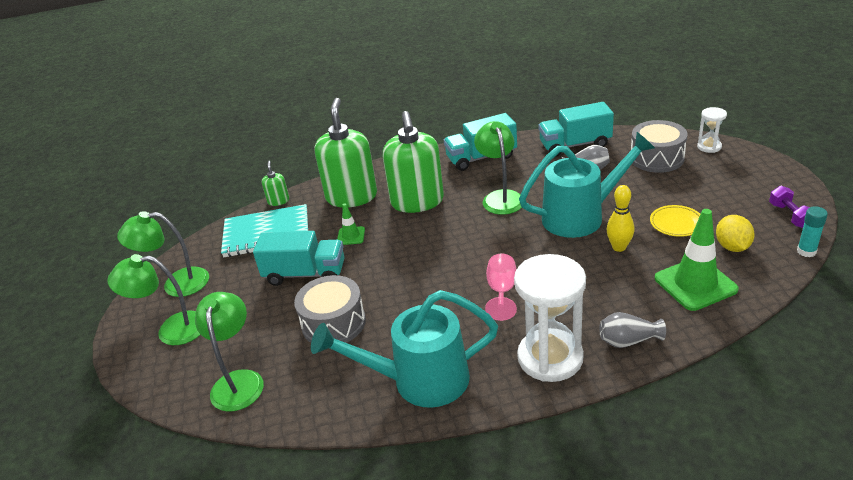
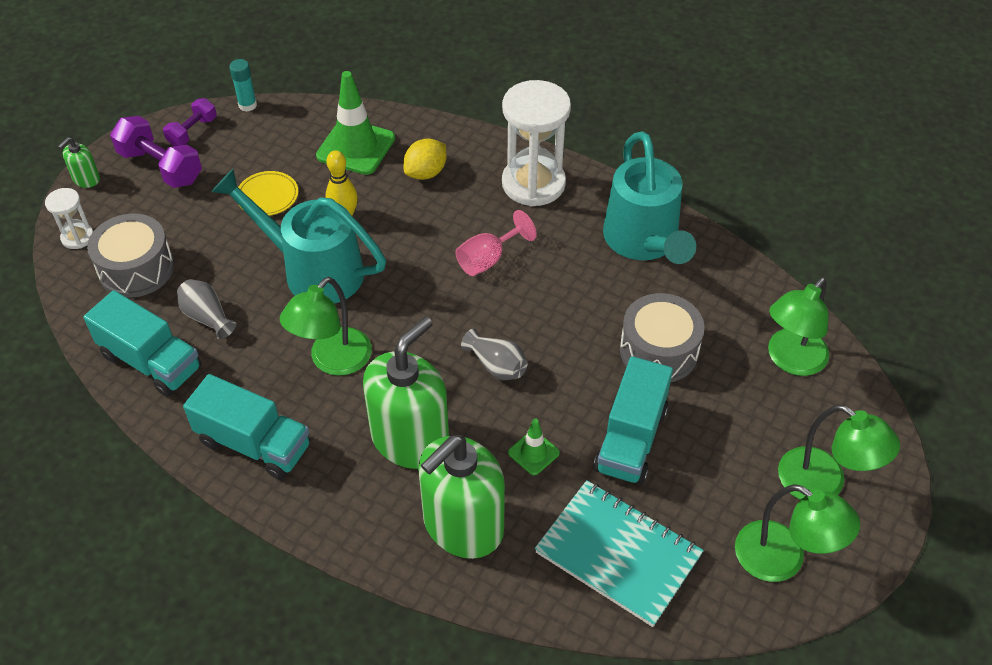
camera: 140 degrees left, 15 degrees up
turquoise truck [253,231,345,286] -> turquoise truck turned 120 degrees counterclockwise [594,356,673,485]
green soap dispenser [262,161,289,206] -> green soap dispenser moved to [58,137,100,188]
turquoise watering can [311,290,498,408] -> turquoise watering can turned 45 degrees clockwise [603,131,696,264]
grey vase [599,312,666,348] -> grey vase moved to [461,329,528,380]
yellow lemon [716,215,755,252] -> yellow lemon moved to [403,139,446,180]
none -> purple dumbbell [110,116,202,188]

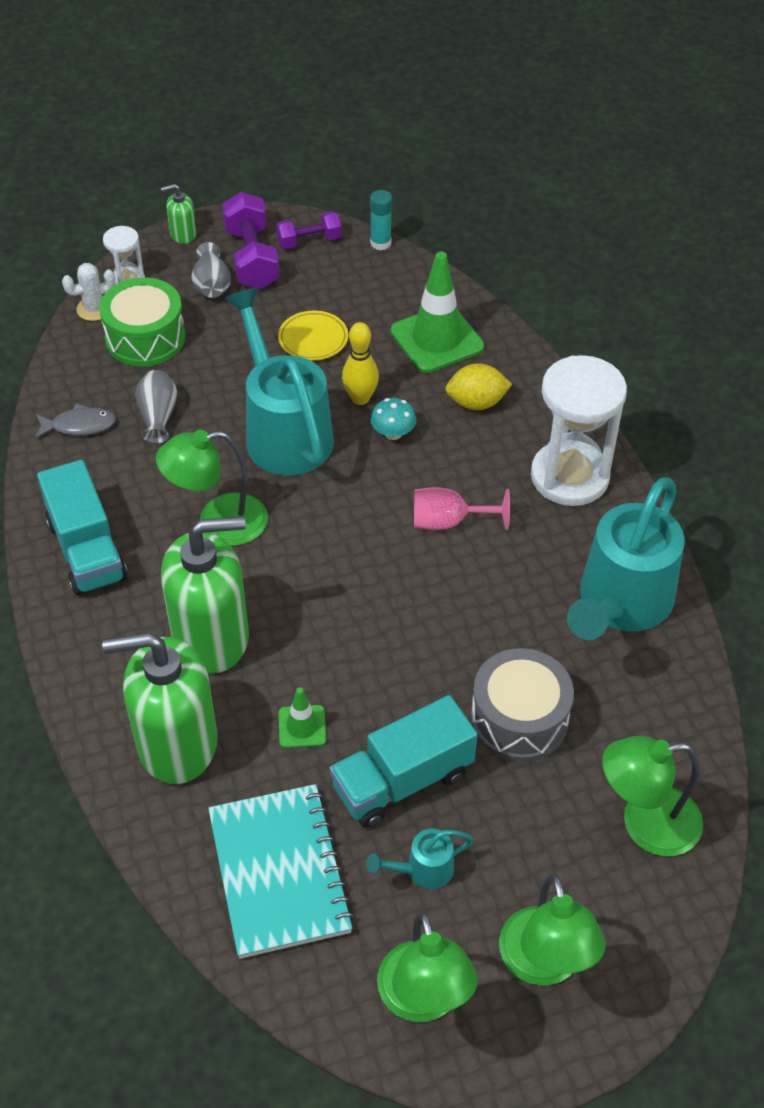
camera: 40 degrees right, 0 degrees up
turquoise truck [83,290,202,397] -> grey fish [35,404,116,439]
grey drum [87,213,174,298] -> green drum [99,277,186,366]
grey vase [461,329,528,380] -> grey vase moved to [191,242,231,298]
none -> white cactus [62,263,115,321]
none -> turquoise watering can [366,829,474,889]
none -> turquoise mushroom [371,398,416,440]

